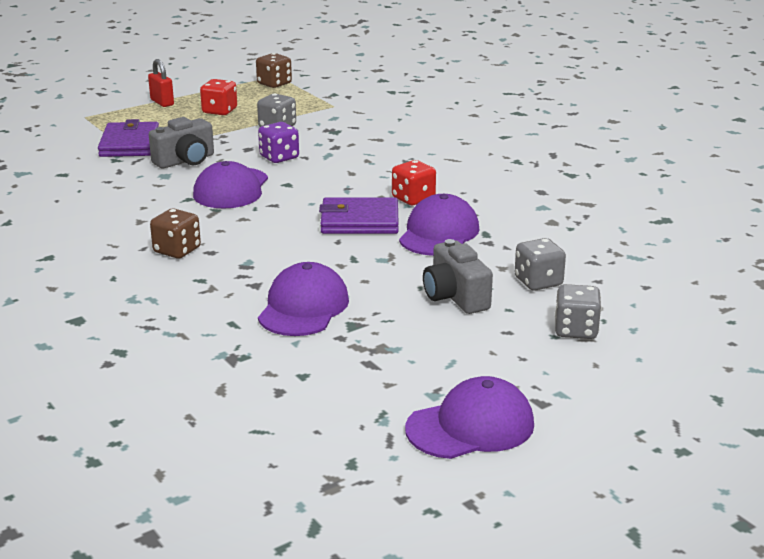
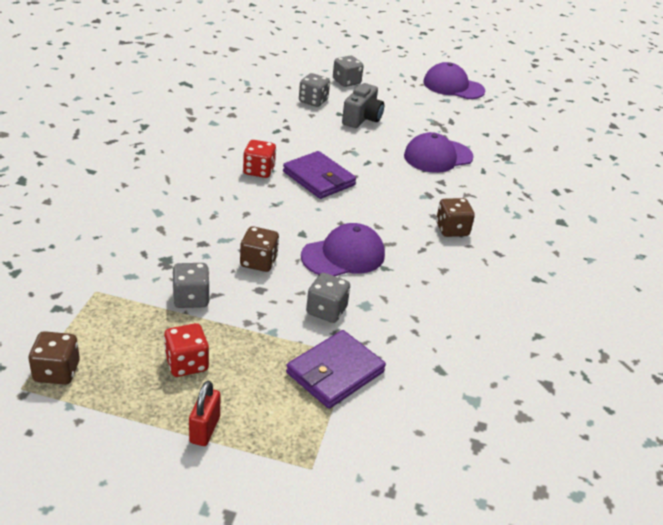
camera: 135 degrees left, 10 degrees up
grey camera [149,117,214,168] -> grey dice [306,273,350,323]
purple dice [258,122,299,163] -> brown dice [240,226,279,272]
purple cap [399,194,479,256] -> none

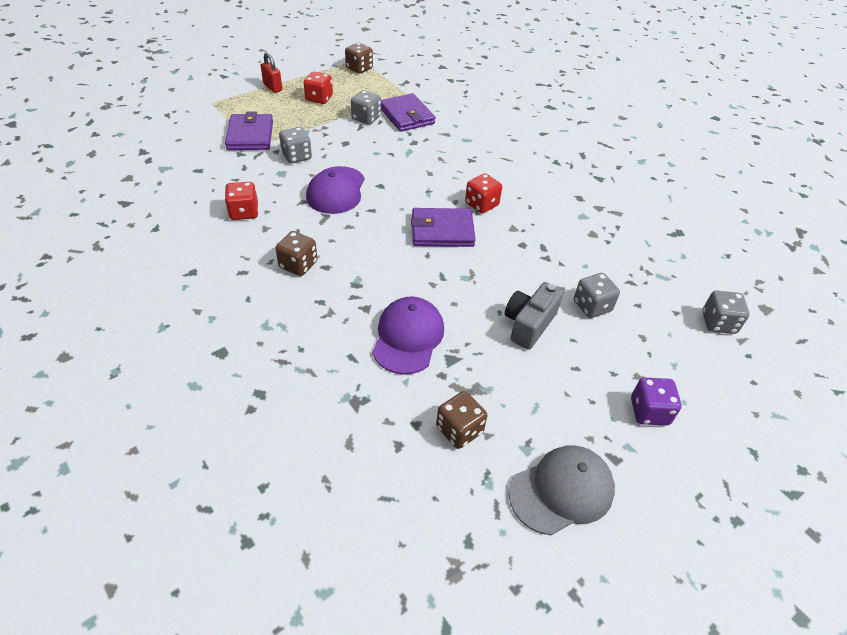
camera: 130 degrees right, 10 degrees up
brown dice [240,226,279,272] -> brown dice moved to [436,391,487,449]
grey dice [333,55,364,87] -> grey dice moved to [702,291,750,334]
grey camera [342,83,384,128] -> grey camera turned 60 degrees clockwise [505,282,563,350]
purple cap [423,62,485,99] -> grey cap [508,445,615,535]
none -> red dice [225,182,258,220]
none -> purple wallet [381,93,435,132]
none -> purple dice [631,378,682,425]

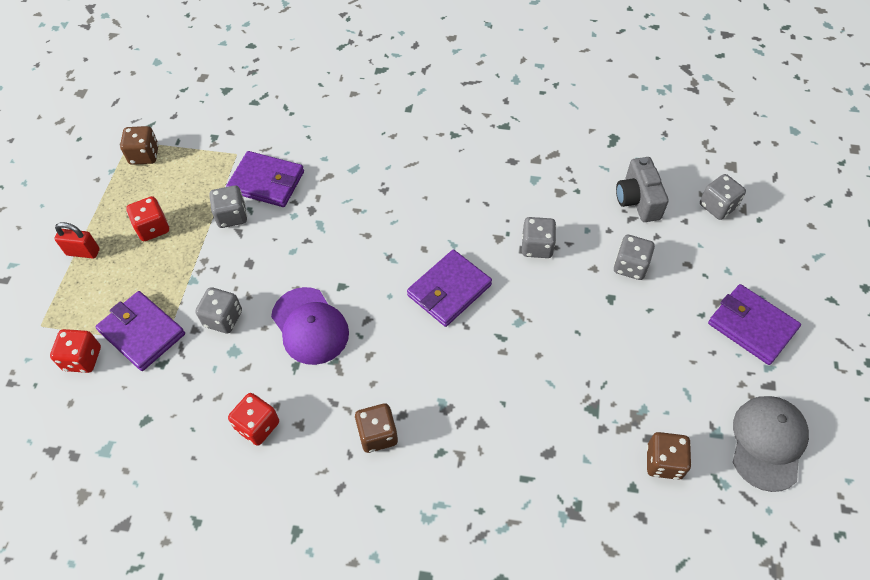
camera: 40 degrees left, 10 degrees up
purple cap [372,296,444,375] -> none
red dice [465,173,502,214] -> red dice moved to [50,329,101,373]
grey camera [505,282,563,350] -> grey camera moved to [616,157,669,222]
purple dice [631,378,682,425] -> purple wallet [708,284,801,365]
none -> grey dice [522,217,556,258]

